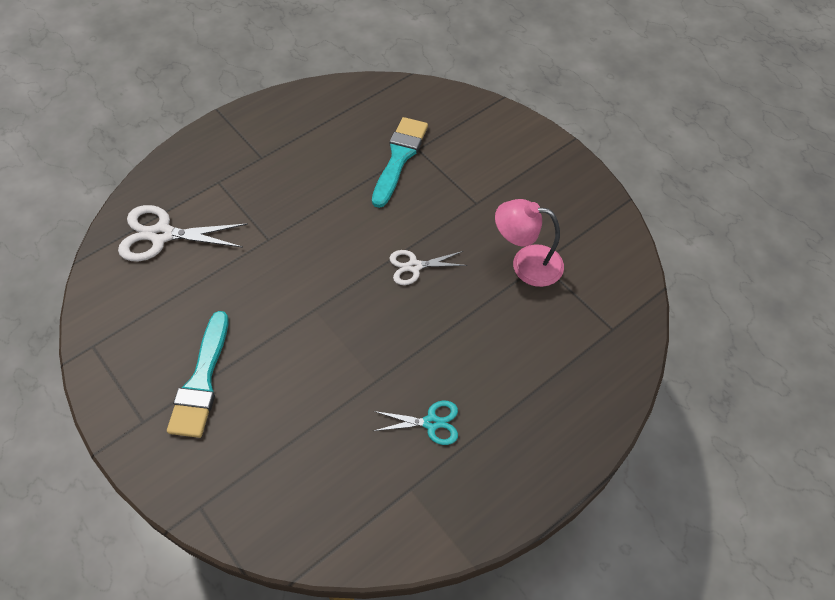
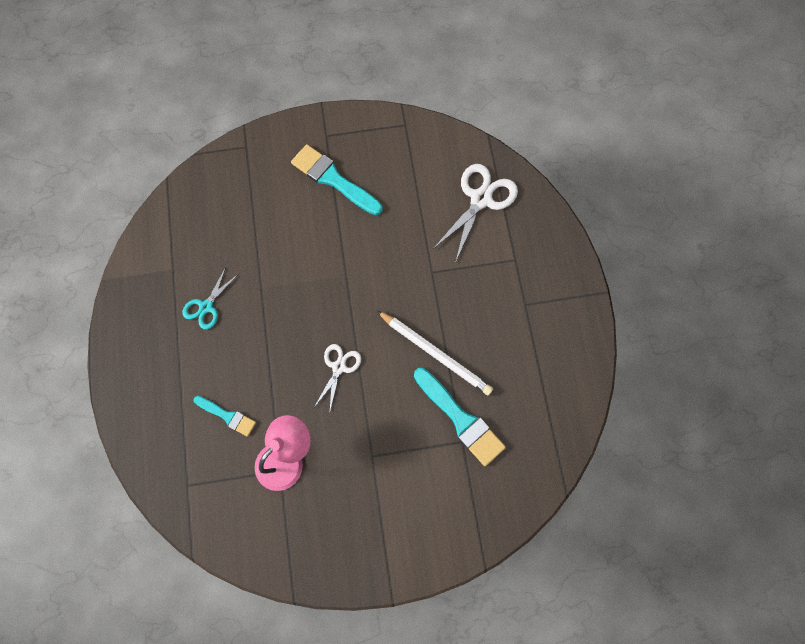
camera: 120 degrees right, 15 degrees up
none -> turquoise brush [193,396,256,437]
none -> white pencil [377,311,493,395]

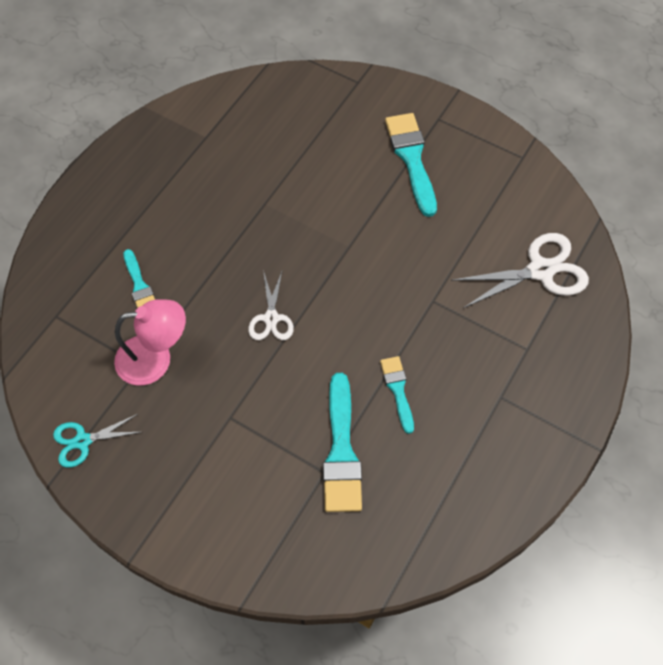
camera: 40 degrees right, 10 degrees down
turquoise scissors [182,267,237,330] -> turquoise scissors moved to [53,414,141,468]
white scissors [314,344,361,414] -> white scissors turned 120 degrees clockwise [248,270,294,340]
white pencil [377,311,493,395] -> none
none -> turquoise brush [380,356,414,434]

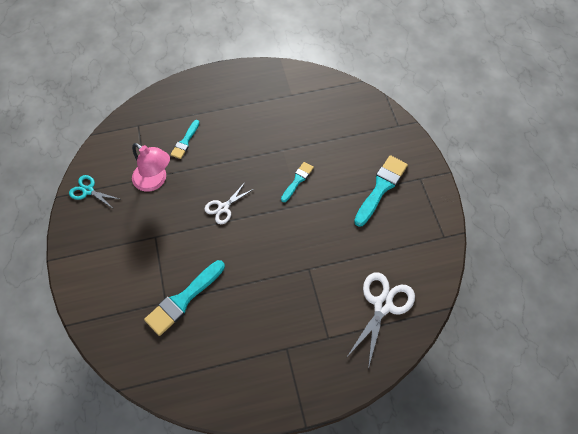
camera: 45 degrees right, 0 degrees up
turquoise brush [380,356,414,434] -> turquoise brush moved to [281,162,314,202]
white scissors [451,233,589,308] -> white scissors turned 90 degrees counterclockwise [346,272,415,369]

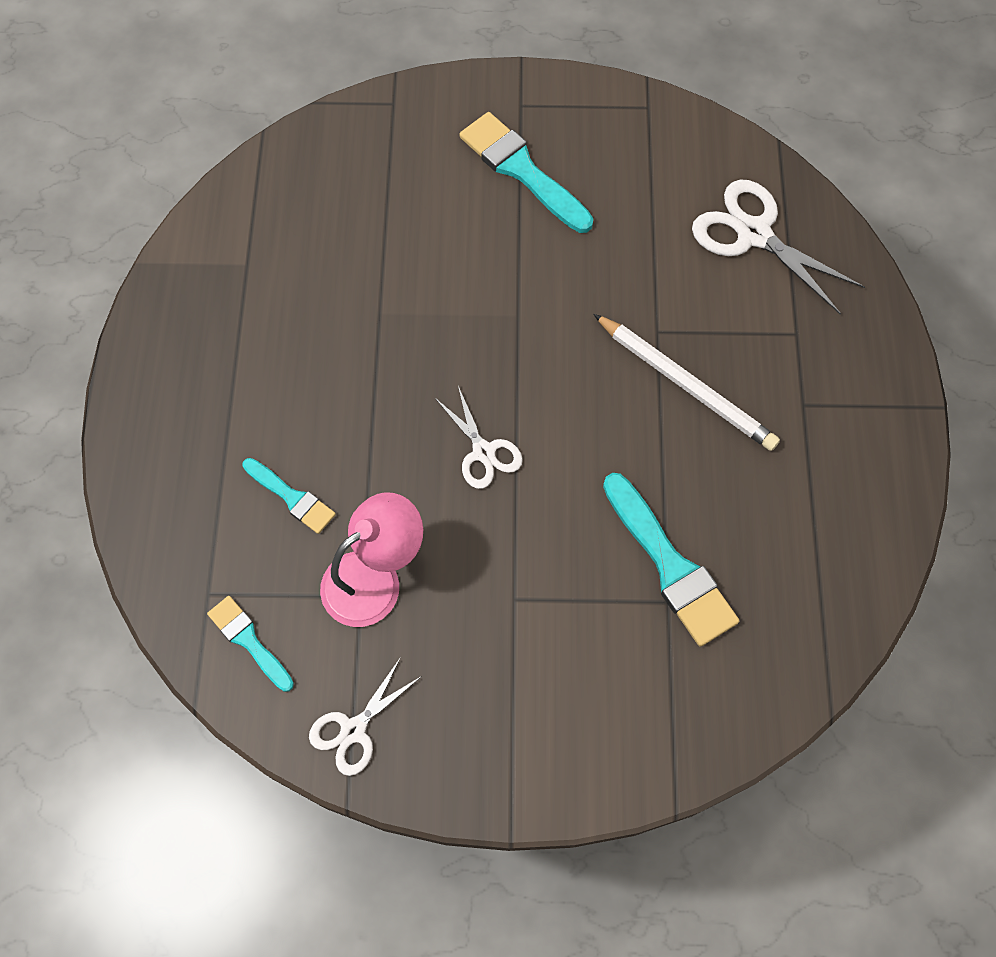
camera: 75 degrees left, 5 degrees up
turquoise scissors [69,175,119,208] -> white scissors [309,657,422,776]
turquoise brush [281,162,314,202] -> turquoise brush moved to [207,596,294,692]
none -> white pencil [593,314,780,451]

